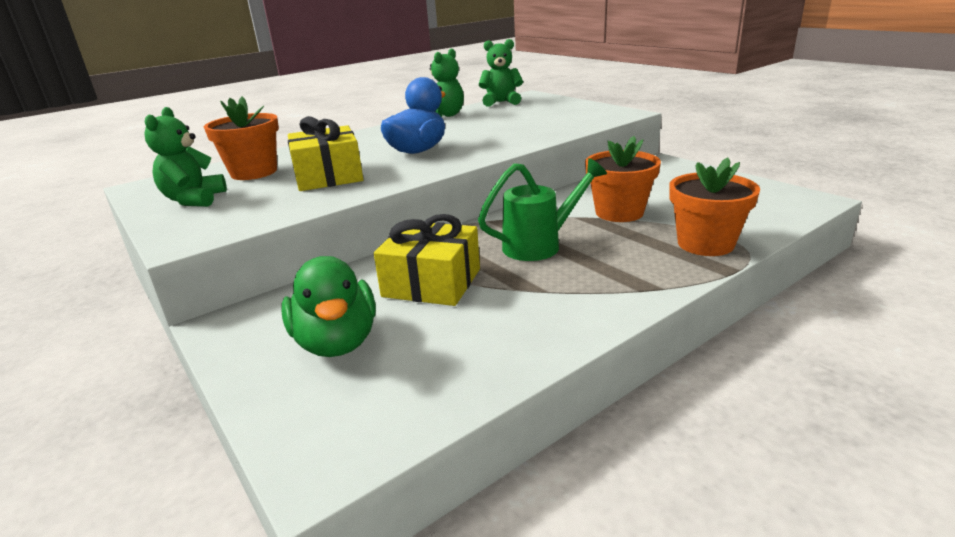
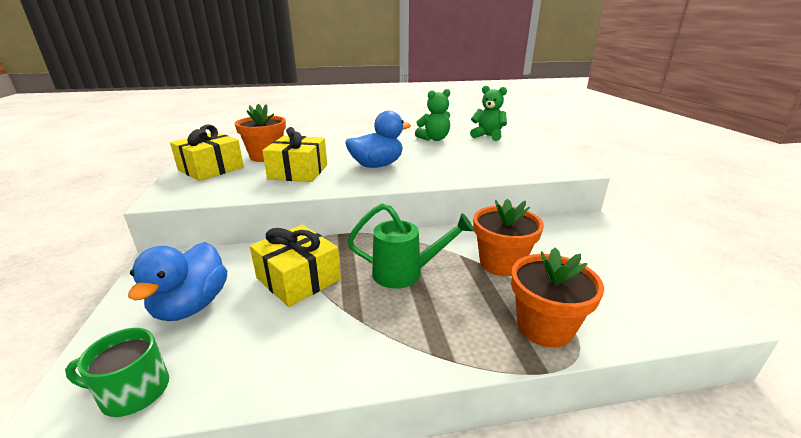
camera: 25 degrees right, 0 degrees up
green teddy bear [144,107,227,207] -> yellow gift [170,124,244,181]
green duck [281,256,376,357] -> blue duck [128,242,227,321]
none -> green mug [65,328,169,417]

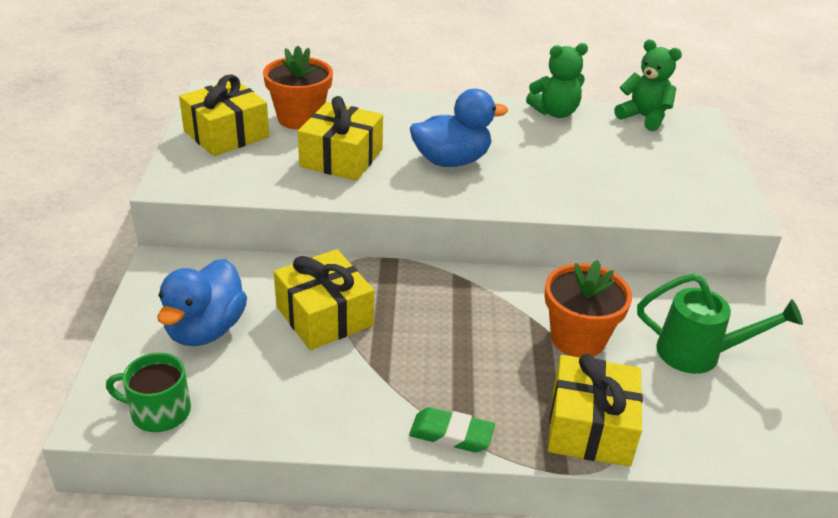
camera: 10 degrees right, 10 degrees up
green watering can [347,203,474,289] -> green watering can moved to [637,273,803,374]
orange flower pot [511,247,604,348] -> yellow gift [548,354,643,467]
none -> green eraser [409,407,495,453]

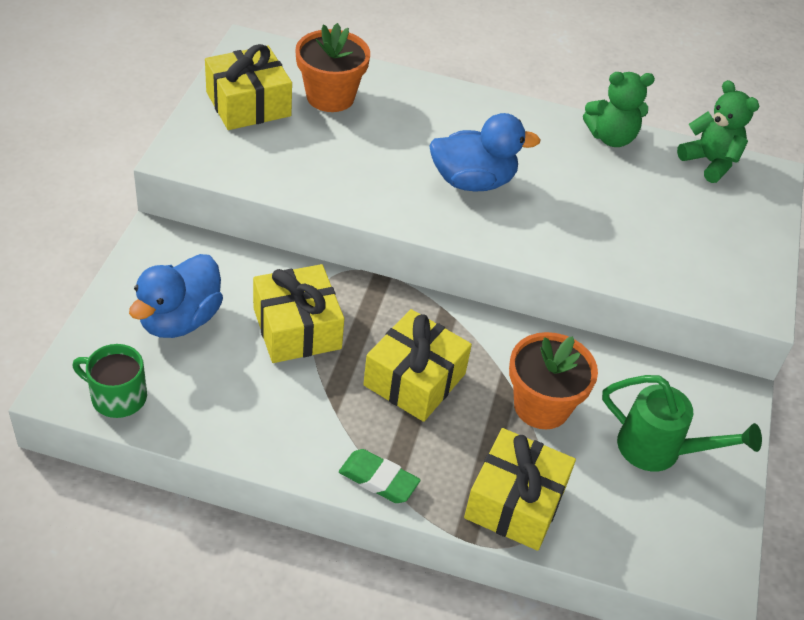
camera: 10 degrees right, 10 degrees up
yellow gift [298,96,383,181] -> yellow gift moved to [363,309,472,422]

